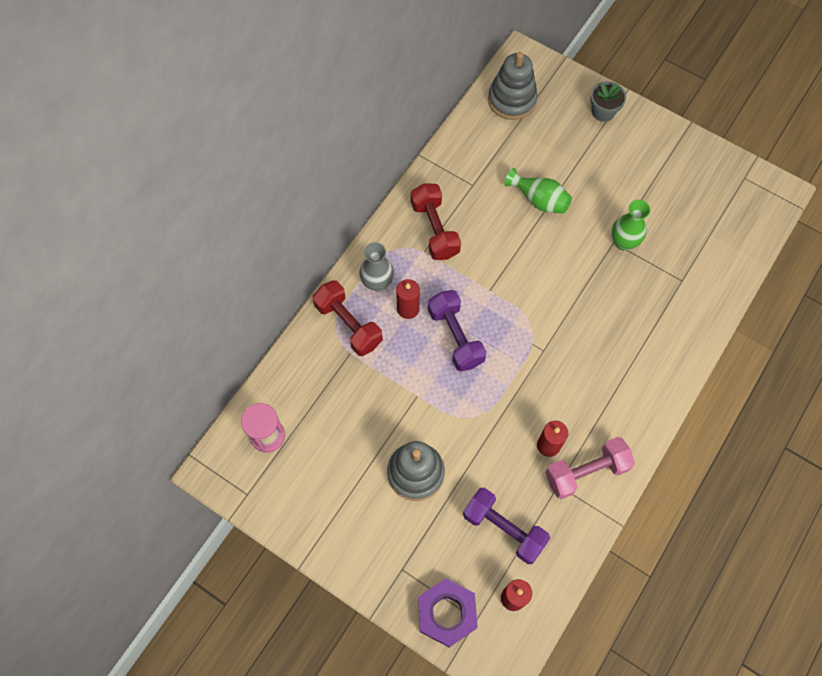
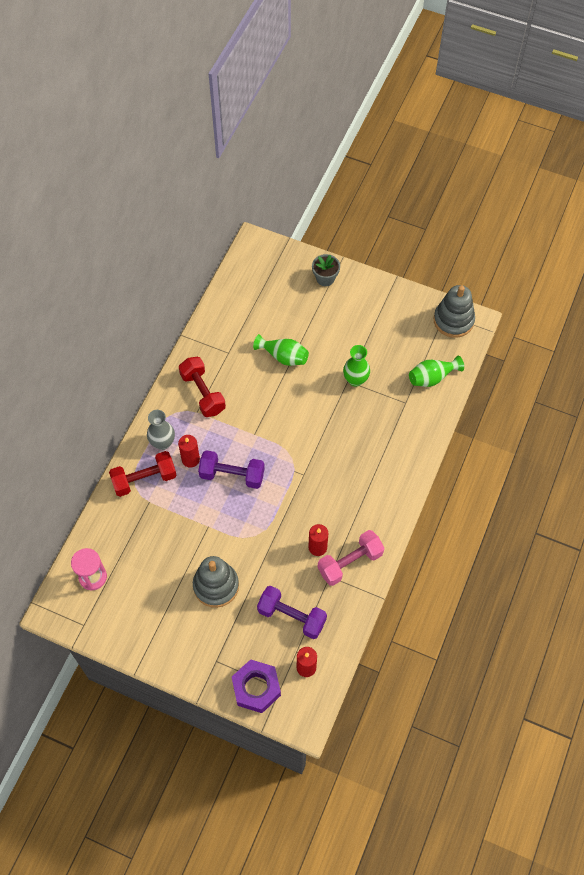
camera: 10 degrees left, 5 degrees down
red dumbbell [313,280,383,356] -> red dumbbell turned 60 degrees counterclockwise [109,451,177,497]
purple dumbbell [428,290,487,372] -> purple dumbbell turned 45 degrees counterclockwise [198,450,265,489]
grey stacking toy [488,52,538,120] -> grey stacking toy moved to [434,285,475,338]
none -> green vase [409,356,464,387]

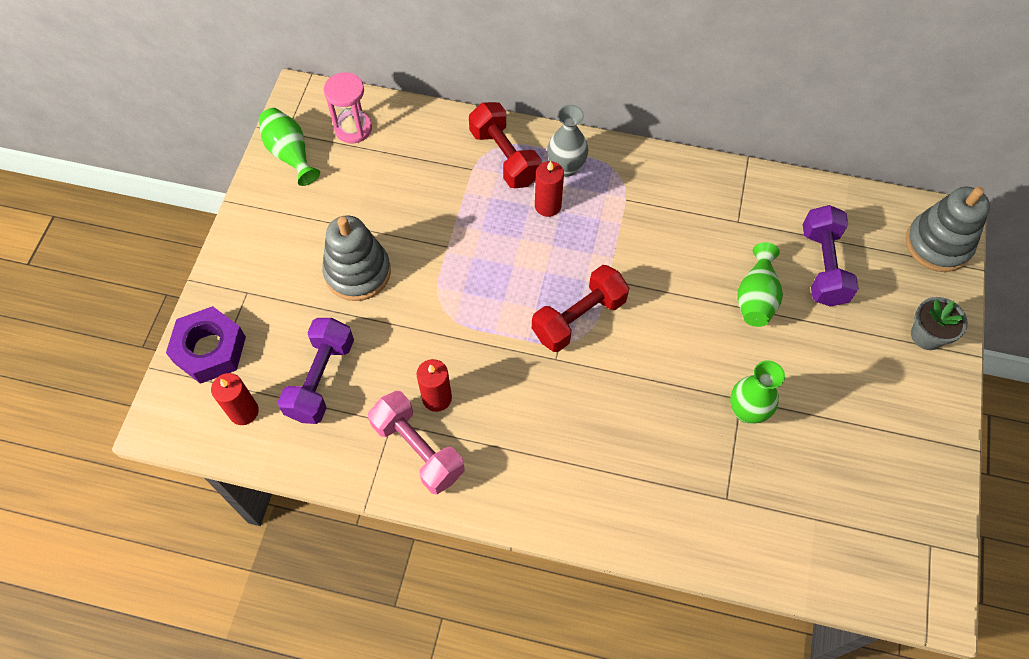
camera: 80 degrees right, 0 degrees up
red dumbbell [179,357,226,417] -> red dumbbell moved to [532,265,629,352]
purple dumbbell [198,450,265,489] -> purple dumbbell moved to [803,205,859,307]
green vase [409,356,464,387] -> green vase moved to [259,108,320,186]
grey stacking toy [434,285,475,338] -> grey stacking toy moved to [906,187,990,272]

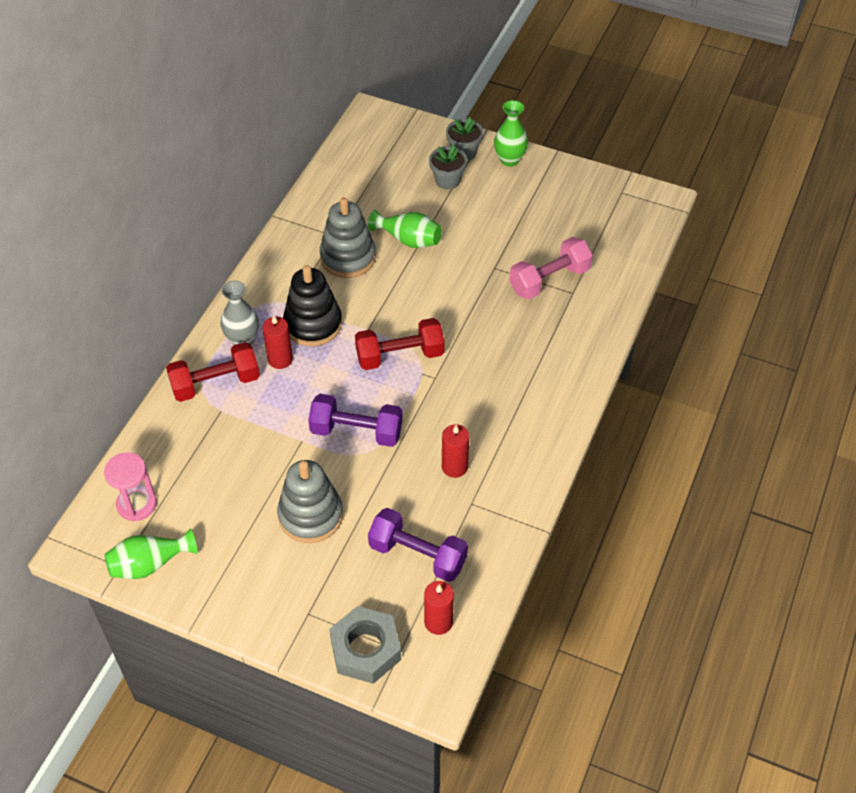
camera: 80 degrees left, 10 degrees down
purple nut [166,306,246,384] -> grey nut [329,606,401,684]
pink dumbbell [368,391,465,494] -> pink dumbbell moved to [509,237,593,299]
red dumbbell [532,265,629,352] -> red dumbbell turned 75 degrees counterclockwise [355,318,445,370]
green vase [730,360,785,424] -> green vase moved to [494,100,528,167]
purple dumbbell [803,205,859,307] -> purple dumbbell moved to [308,394,403,447]
grey stacking toy [906,187,990,272] -> grey stacking toy moved to [320,198,376,278]
none -> black stacking toy [283,265,342,347]
none -> grey flower pot [429,145,467,190]

